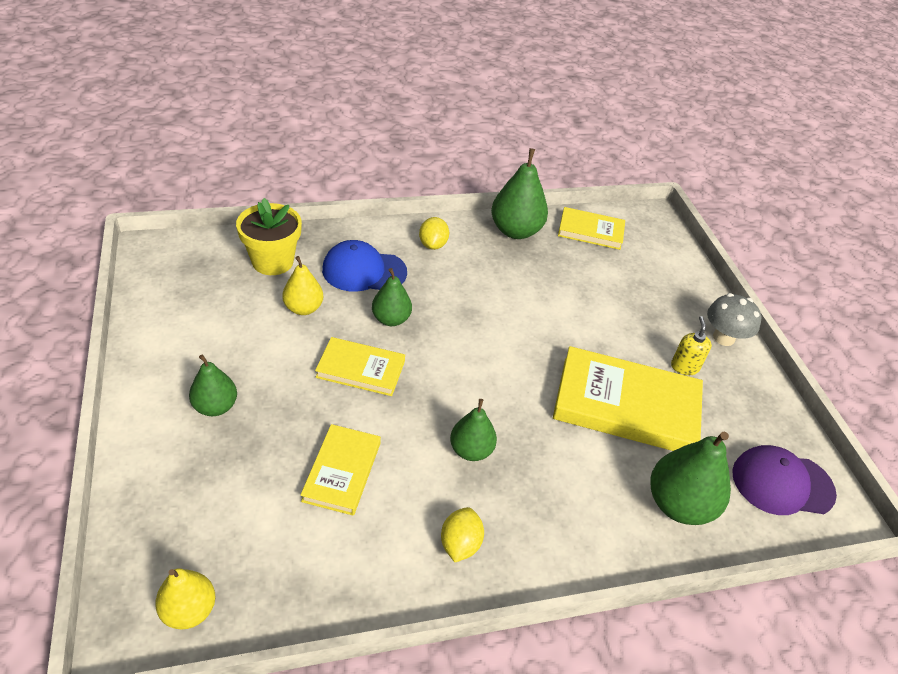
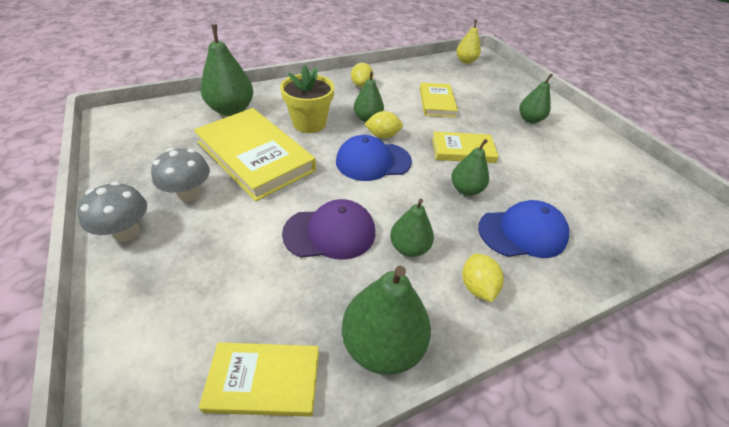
camera: 170 degrees right, 0 degrees up
yellow flower pot [236,198,302,275] -> yellow flower pot moved to [280,65,334,133]
yellow pear [282,256,323,315] -> none
yellow book [553,346,703,451] -> yellow book turned 45 degrees clockwise [194,108,316,201]
yellow soap dispenser [671,316,712,375] -> grey mushroom [151,148,210,202]
purple cap [732,445,837,515] -> purple cap moved to [282,199,375,260]
none -> blue cap [336,135,412,181]
none -> yellow lemon [364,111,403,139]
none -> green pear [390,199,434,257]

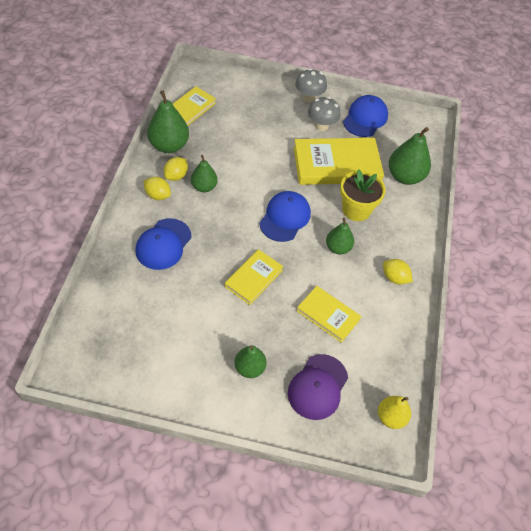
camera: 125 degrees right, 10 degrees up
purple cap [282,199,375,260] -> purple cap moved to [288,354,348,420]
yellow lemon [364,111,403,139] -> yellow lemon moved to [164,157,188,181]
green pear [451,139,489,196] -> none
none -> blue cap [343,95,388,137]

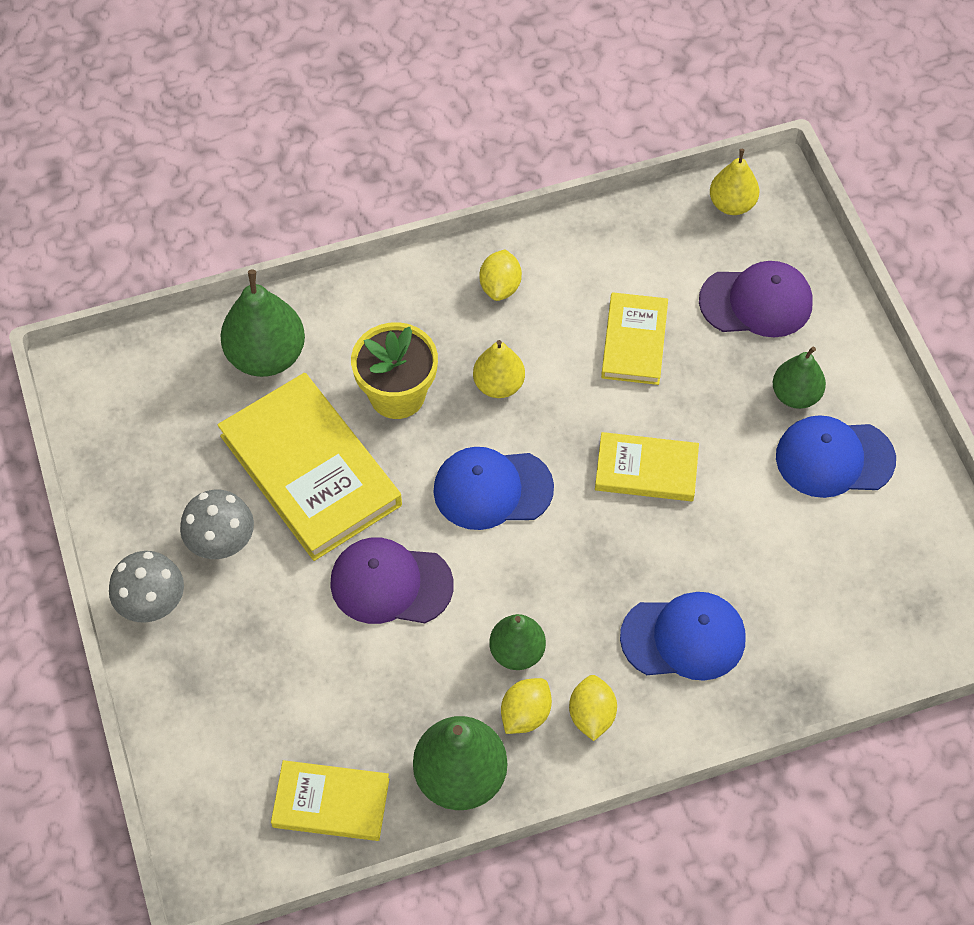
camera: 115 degrees left, 5 degrees up
yellow lemon [164,157,188,181] -> yellow lemon turned 60 degrees counterclockwise [501,678,552,734]
green pear [326,218,354,254] -> yellow pear [473,340,525,398]
blue cap [343,95,388,137] -> blue cap moved to [776,415,896,498]
none -> purple cap [330,537,454,624]

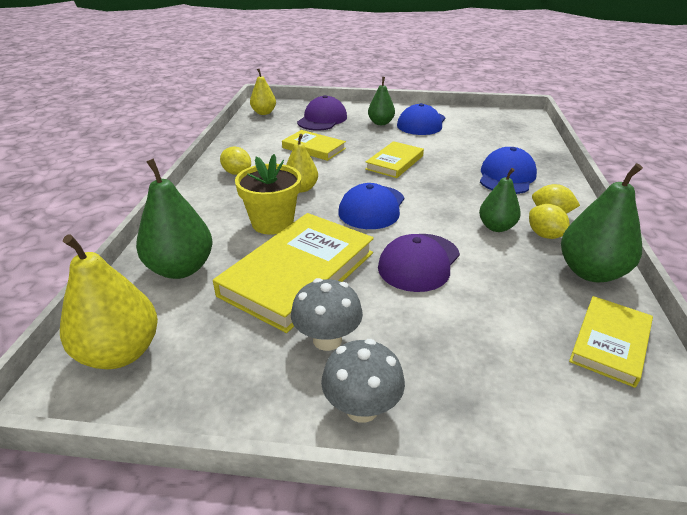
camera: 65 degrees left, 25 degrees down
yellow book [218,373,402,561] -> yellow book turned 45 degrees counterclockwise [213,213,374,333]
none -> yellow pear [60,234,158,369]

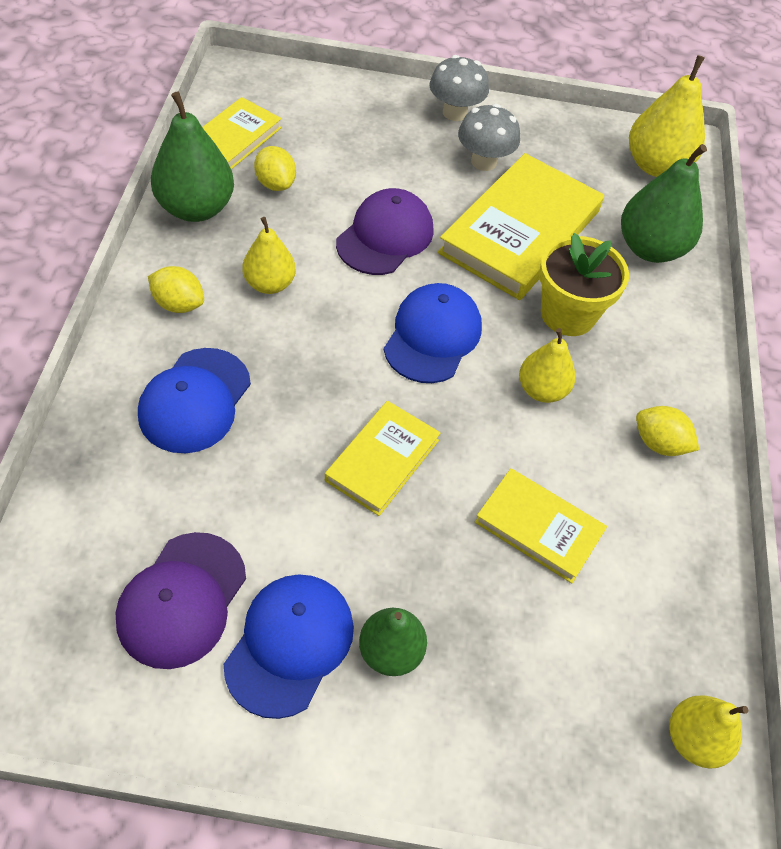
camera: 175 degrees right, 20 degrees up
purple cap [297,95,347,130] -> purple cap moved to [115,532,246,669]
green pear [479,168,521,232] -> yellow pear [242,217,296,294]
yellow lemon [529,204,570,239] -> yellow lemon moved to [254,146,296,191]

